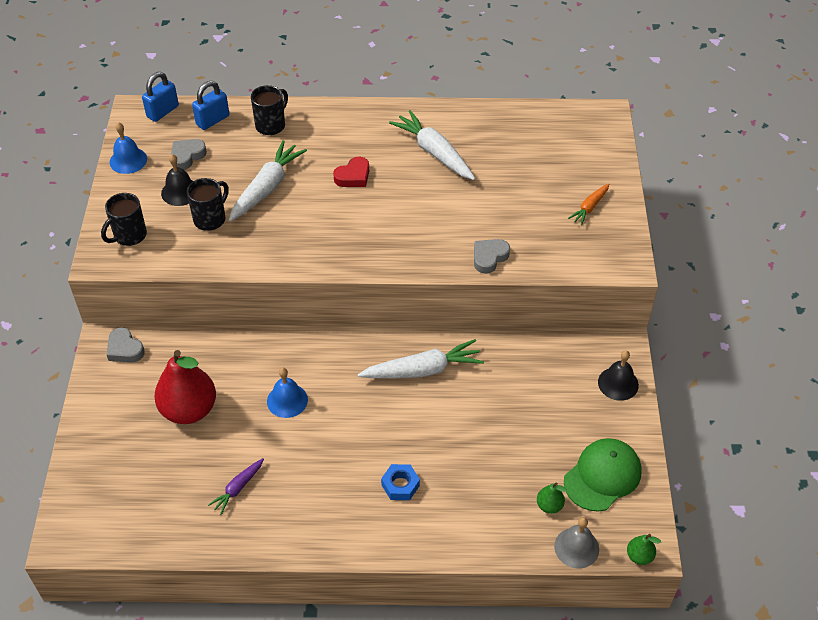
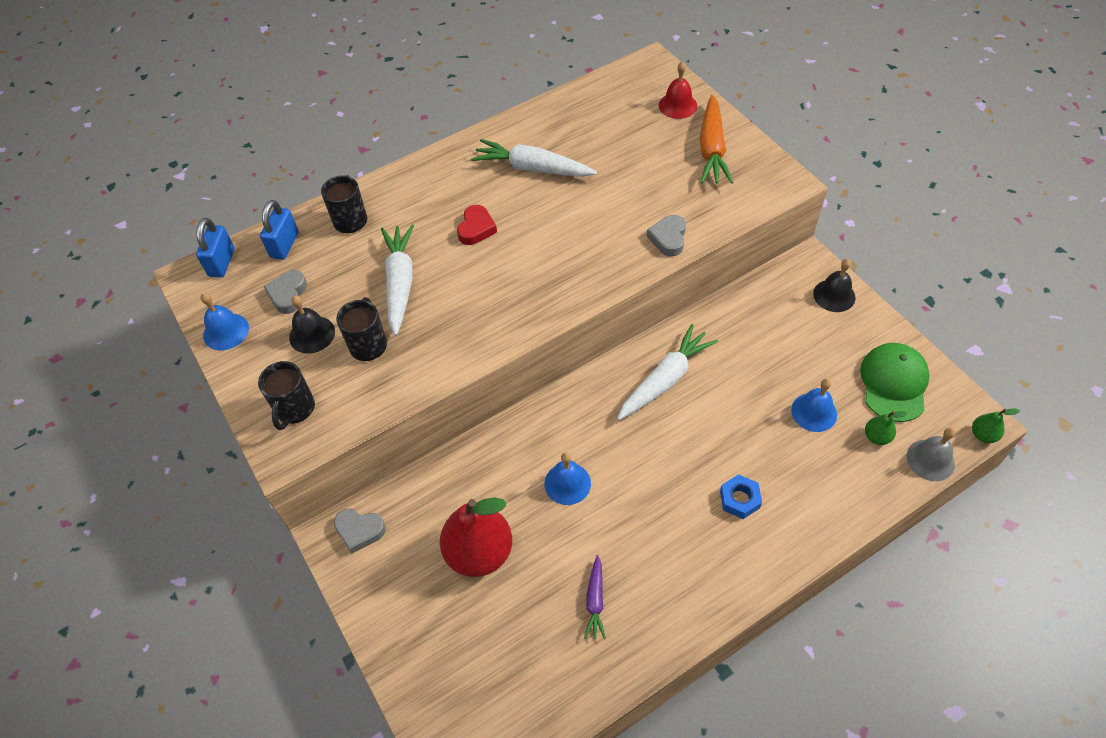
camera: 30 degrees left, 5 degrees up
orange carrot [568,184,609,225] -> orange carrot [700,95,733,184], size x1.85
none -> red bell [659,61,697,119]
none -> blue bell [791,378,837,432]

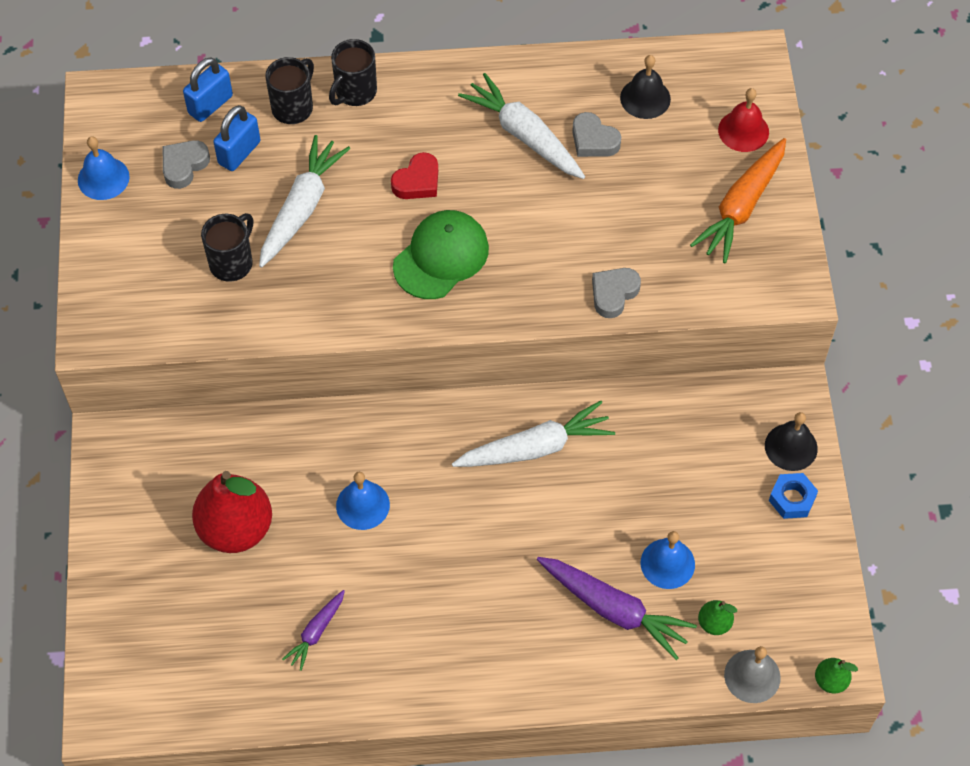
camera: 25 degrees right, 5 degrees up
blue padlock [196,218,235,277] -> blue padlock moved to [213,105,260,171]
black mug [258,361,315,430] -> black mug moved to [329,39,377,106]
black bell [289,296,335,354] -> black bell moved to [620,55,671,119]
grey heart [334,509,386,553] -> grey heart moved to [572,112,621,157]
blue nut [720,474,762,519] -> blue nut moved to [769,473,818,519]
green cap [860,343,930,422] -> green cap moved to [393,210,489,299]
none -> purple carrot [537,557,697,660]

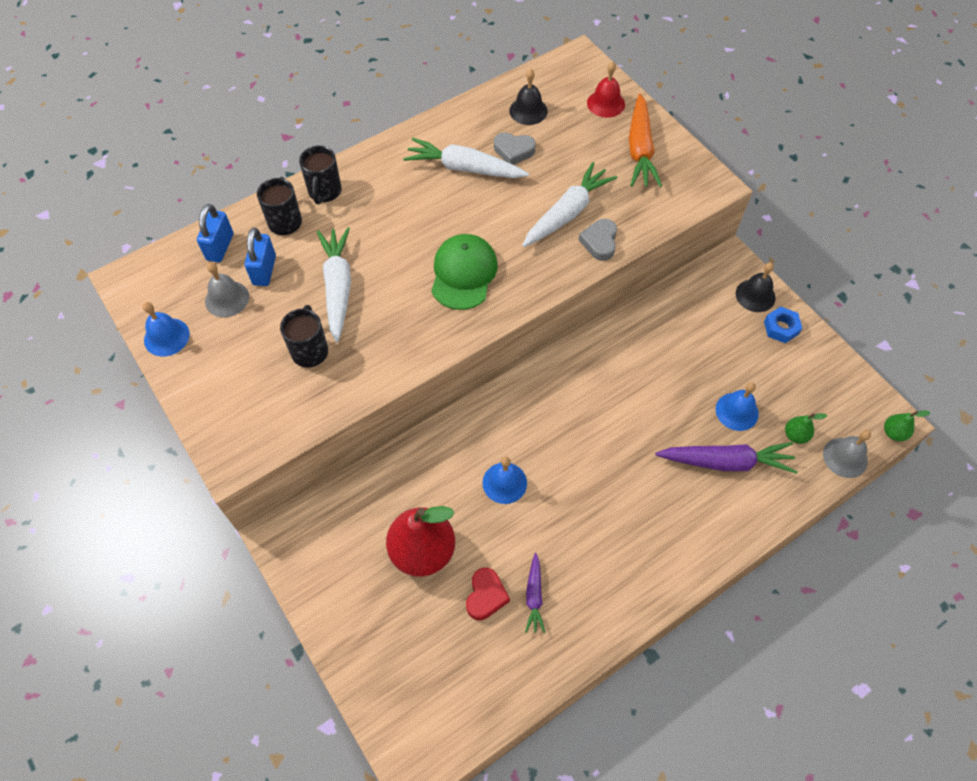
camera: 30 degrees left, 0 degrees up
grey heart [163,140,210,189] -> grey bell [205,262,249,317]
red heart [391,152,438,199] -> red heart moved to [466,568,510,620]
white carrot [452,401,615,467] -> white carrot moved to [522,162,617,247]

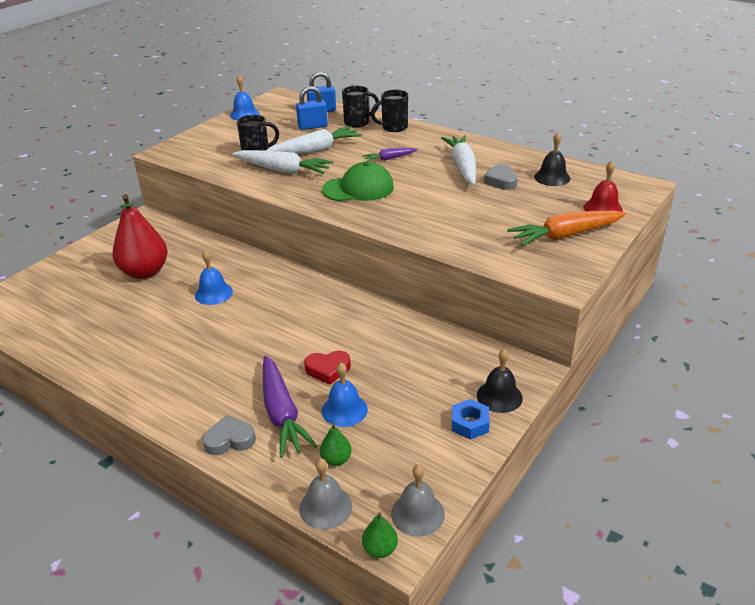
camera: 70 degrees right, 25 degrees down
grey bell [205,262,249,317] -> grey bell moved to [391,465,445,537]
red heart [466,568,510,620] -> red heart moved to [304,351,351,385]
white carrot [522,162,617,247] -> white carrot moved to [232,150,334,174]
purple carrot [525,553,546,633] -> purple carrot moved to [362,148,418,162]
grey heart [579,219,617,261] -> grey heart moved to [202,415,256,455]

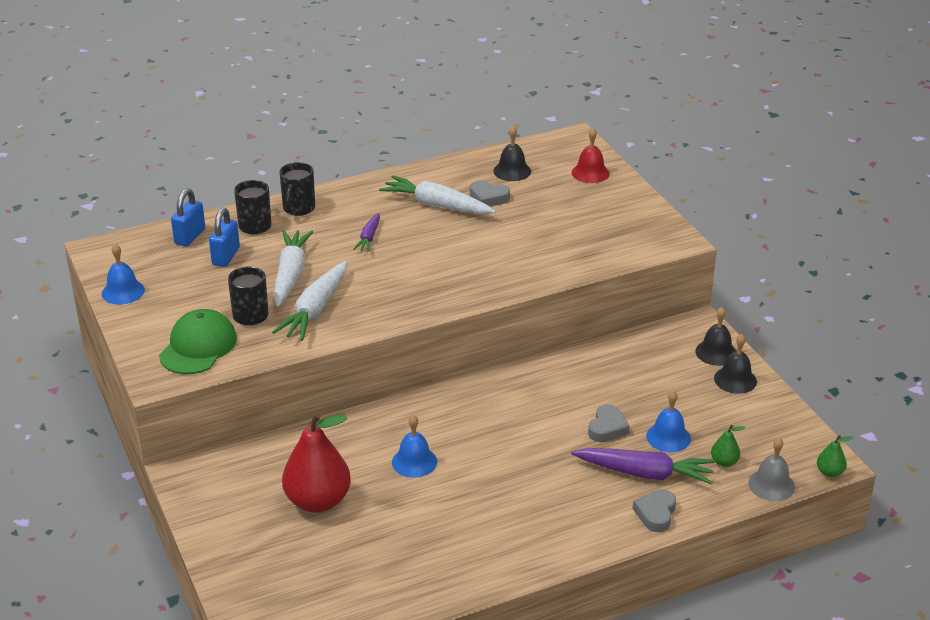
camera: 60 degrees left, 0 degrees up
white carrot [232,150,334,174] -> white carrot turned 150 degrees clockwise [272,261,347,341]
red heart [304,351,351,385] -> grey heart [588,404,630,442]
green cap [322,162,394,201] -> green cap moved to [159,309,237,374]
grey bell [391,465,445,537] -> none
blue nut [452,399,490,439] -> black bell [714,334,757,394]
orange carrot [507,211,626,246] -> none

